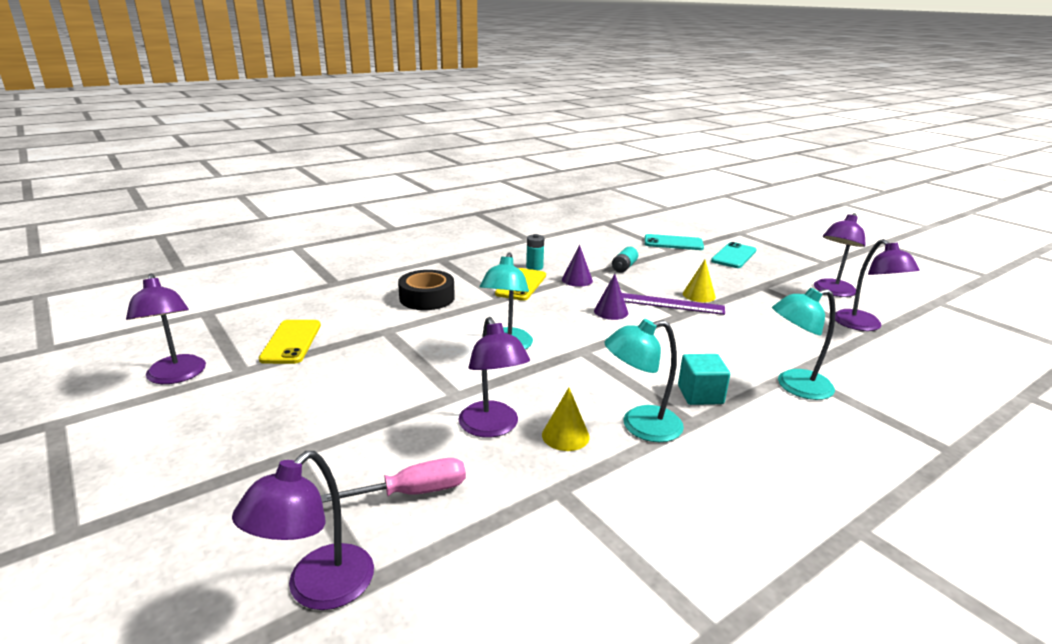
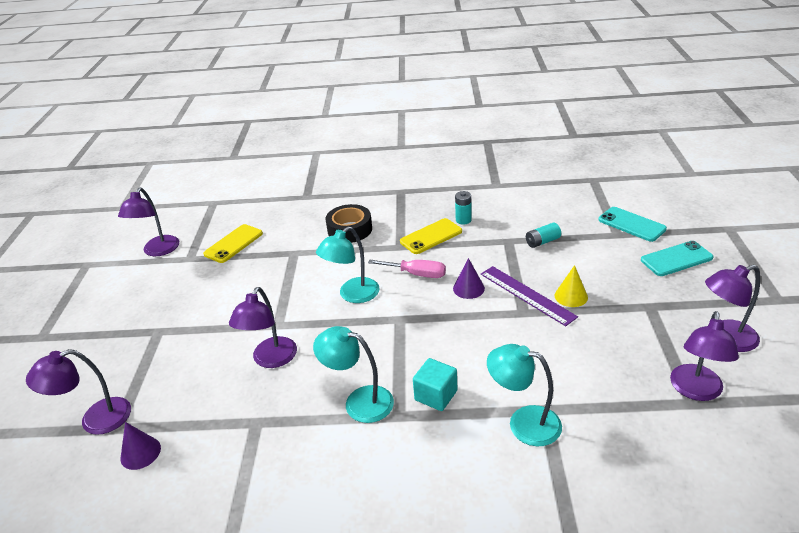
camera: 40 degrees right, 10 degrees up
pink screwdriver [320,458,466,503] -> pink screwdriver moved to [368,260,446,278]
yellow cone [542,388,590,451] -> none
purple cone [562,245,593,287] -> purple cone moved to [121,422,161,470]

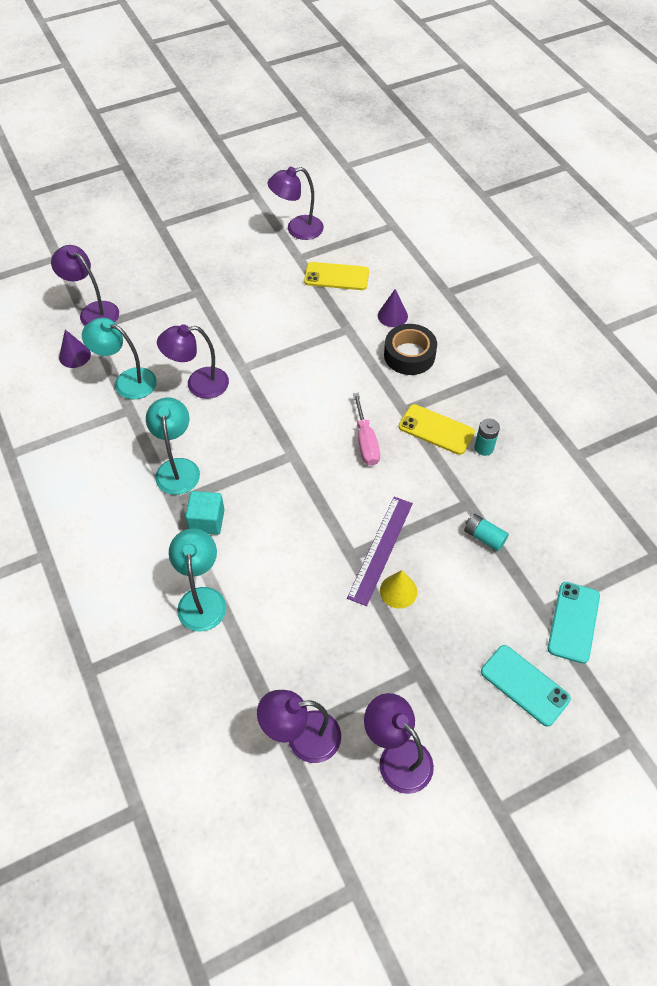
camera: 60 degrees right, 20 degrees up
turquoise lamp [316,227,380,303] -> turquoise lamp moved to [82,318,157,399]
purple cone [453,258,485,299] -> purple cone moved to [378,289,408,327]

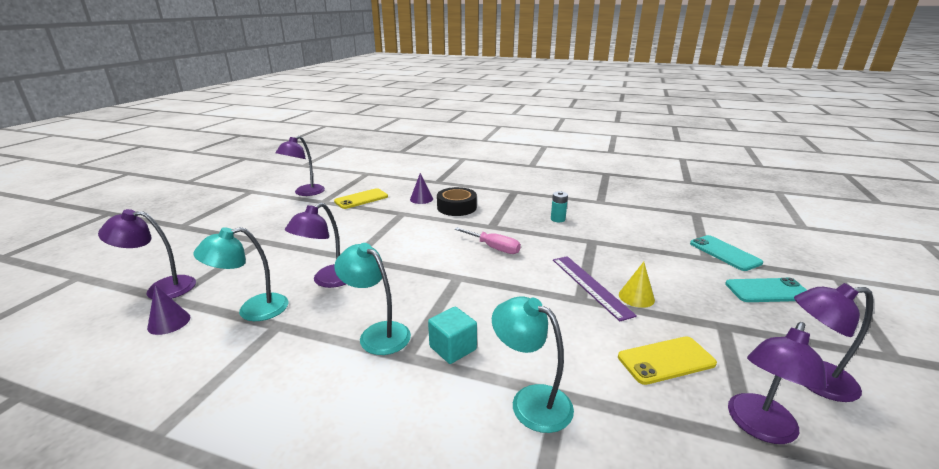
camera: 45 degrees left, 30 degrees down
yellow phone [399,404,475,455] -> yellow phone moved to [618,336,717,385]
turquoise battery [464,514,509,551] -> none

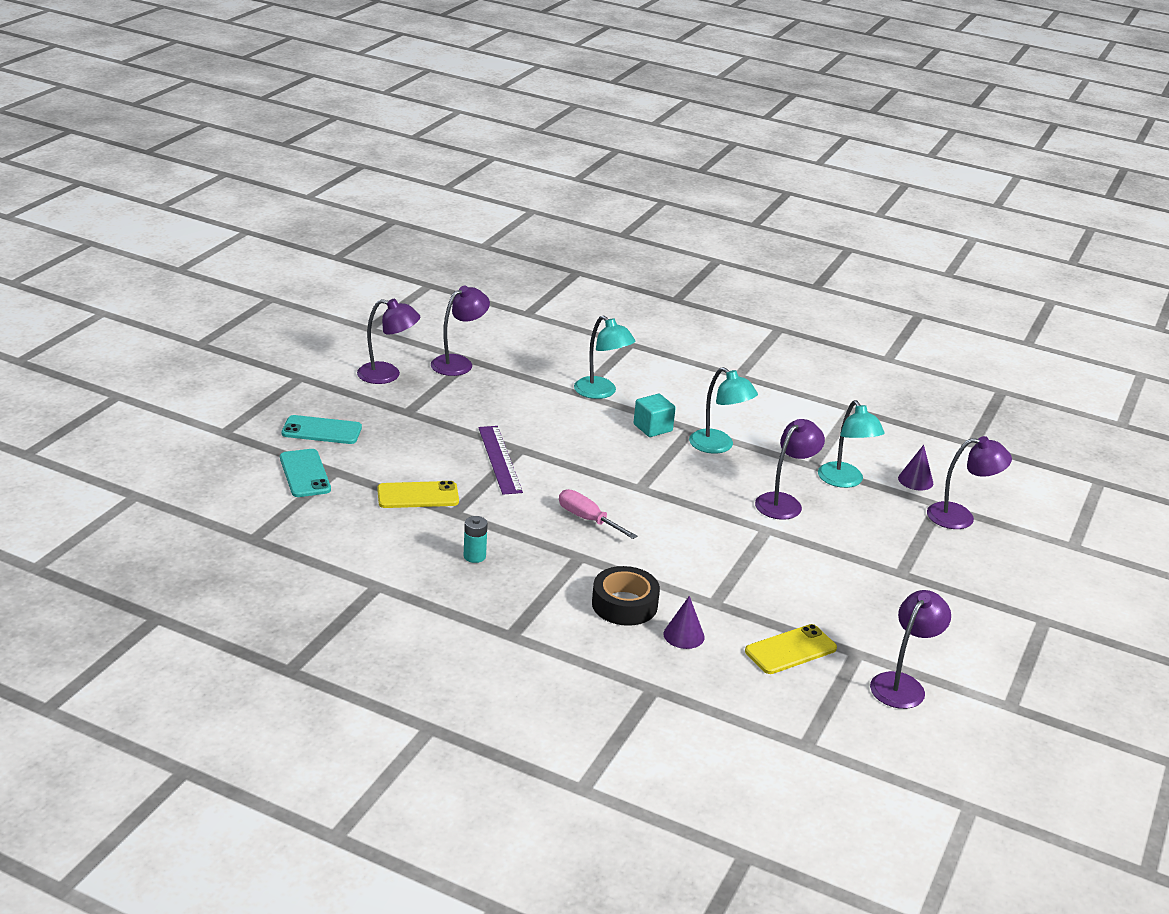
camera: 175 degrees left, 5 degrees up
turquoise lamp [193,227,288,321] -> turquoise lamp turned 90 degrees clockwise [818,400,885,488]
yellow phone [618,336,717,385] -> yellow phone moved to [377,481,459,508]
yellow cone [619,262,655,308] -> none

